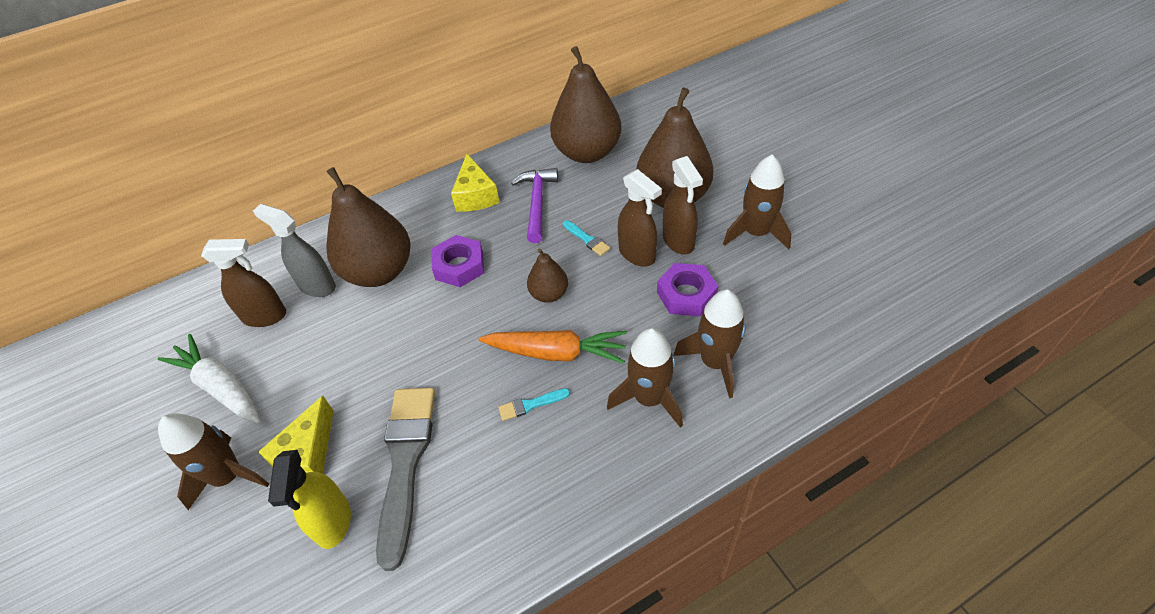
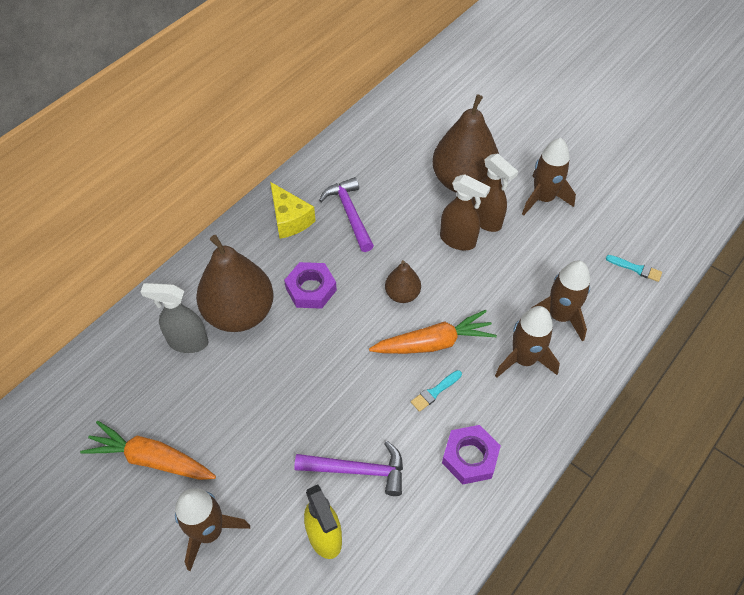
camera: 25 degrees left, 5 degrees up
white carrot [158,334,260,423] -> orange carrot [80,421,216,480]
brown spray bottle [201,239,286,327] -> none
yellow cheese [258,396,334,474] -> none
grey brush [376,388,435,571] -> purple hammer [294,441,403,496]
brown pear [550,46,622,163] -> none
turquoise brush [563,220,610,256] -> turquoise brush moved to [606,255,662,282]
purple nut [657,263,718,316] -> purple nut moved to [442,425,501,484]

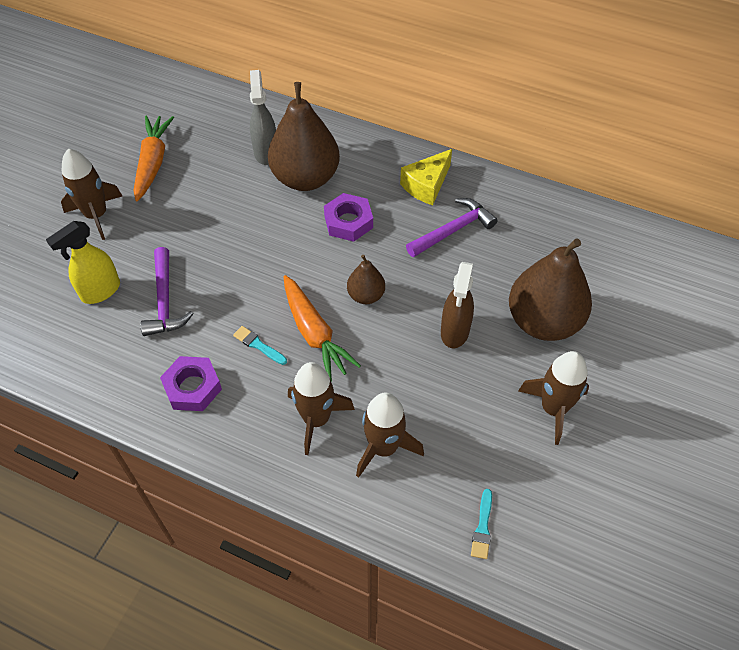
camera: 75 degrees right, 0 degrees up
brown spray bottle [472,153,518,232] -> none

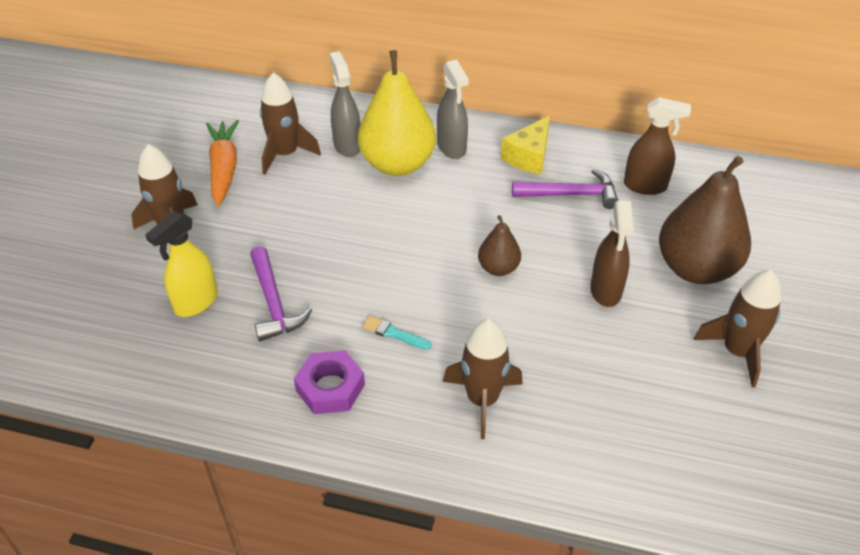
camera: 10 degrees left, 10 degrees down
brown pear [268,82,340,191] -> yellow pear [358,50,436,176]
orange carrot [284,275,361,382] -> none
purple nut [324,193,373,242] -> none
brown rocket [356,392,424,478] -> brown rocket moved to [260,72,321,174]
purple hammer [406,198,498,257] -> purple hammer turned 45 degrees clockwise [512,169,618,209]
turquoise brush [471,489,492,559] -> none
none -> grey spray bottle [437,60,469,159]
none -> brown spray bottle [624,97,691,195]

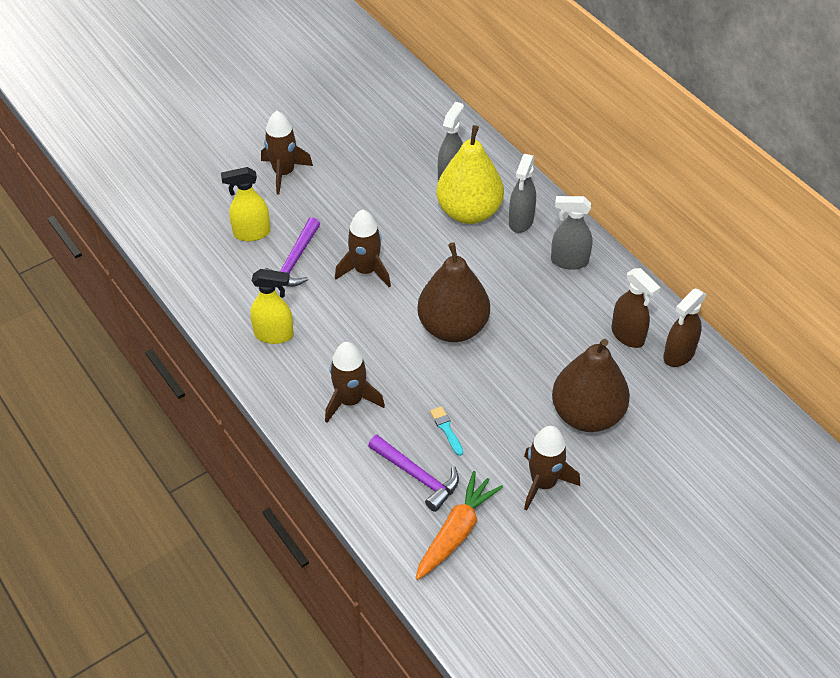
camera: 40 degrees right, 5 degrees up
orange carrot [206,120,239,206] -> orange carrot moved to [415,471,503,580]
brown rocket [260,72,321,174] -> brown rocket moved to [335,209,391,287]
purple nut [294,350,365,414] -> yellow spray bottle [250,269,294,344]
turquoise brush [363,316,431,350] -> turquoise brush moved to [430,406,463,456]
brown pear [478,215,521,276] -> brown pear [417,242,490,342], size x2.02
yellow cheese [501,116,550,174] -> grey spray bottle [551,196,593,270]
purple hammer [512,169,618,209] -> purple hammer moved to [368,435,459,512]
brown spray bottle [590,201,634,307] -> brown spray bottle moved to [663,288,706,367]

